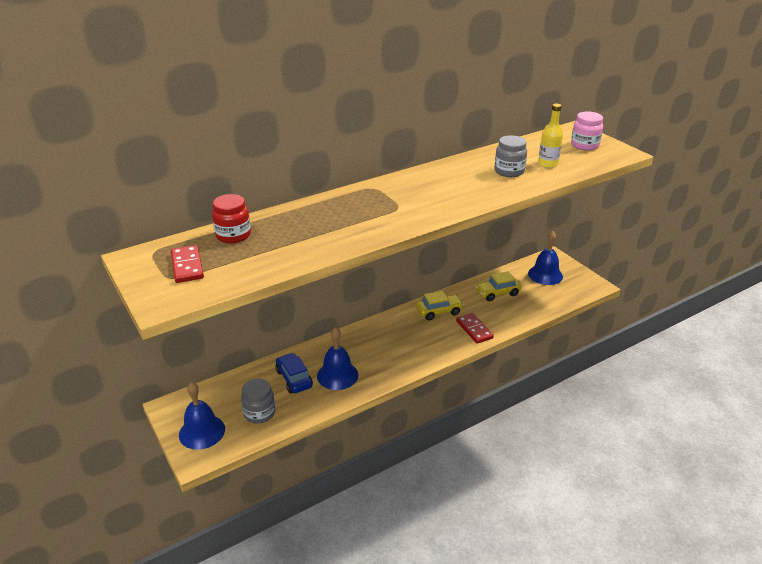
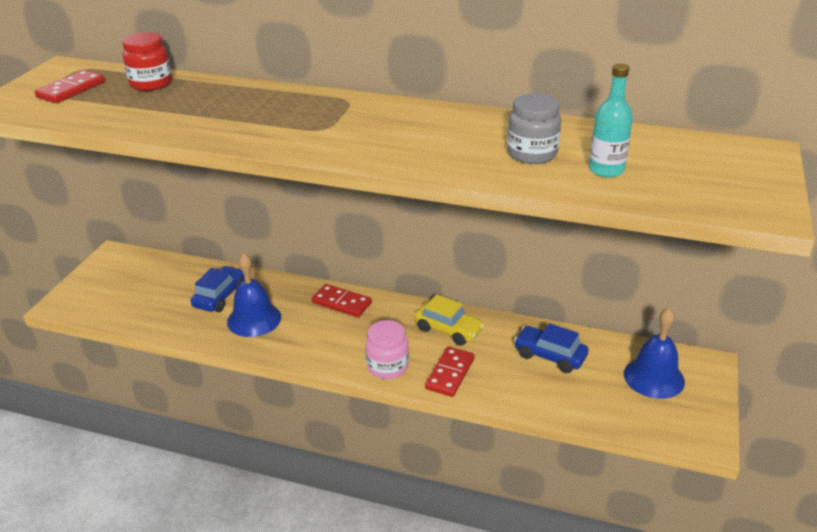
camera: 50 degrees right, 0 degrees up
blue bell [179,382,225,450] -> none
grey jar [241,379,275,424] -> none
yellow car [475,271,521,301] -> blue car [514,323,589,373]
yellow bottle [538,104,563,168] -> turquoise bottle [589,64,633,177]
pink jar [571,111,603,151] -> pink jar moved to [366,320,409,379]
none -> red domino [312,284,372,317]

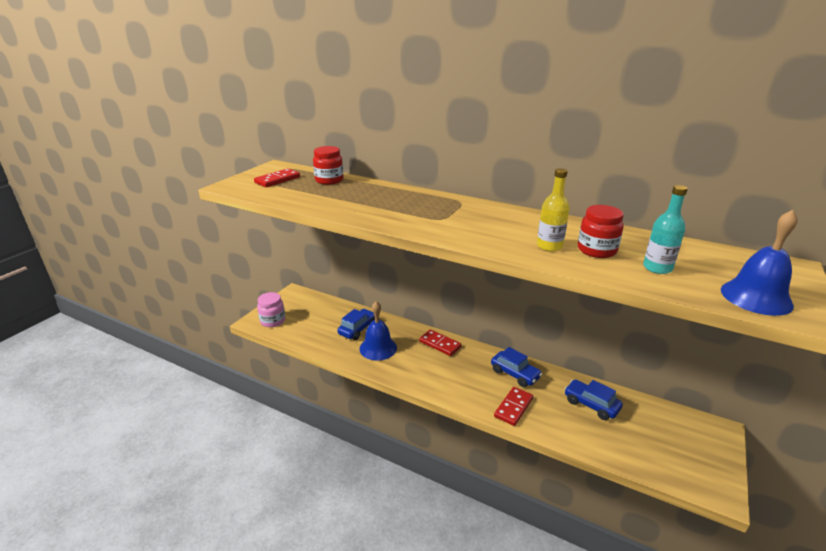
camera: 10 degrees right, 5 degrees down
pink jar [366,320,409,379] -> pink jar moved to [257,292,285,327]
yellow car [415,294,484,346] -> blue car [491,347,542,387]
grey jar [507,93,561,164] -> red jar [578,205,624,258]
blue bell [624,308,685,399] -> blue bell moved to [721,210,798,316]
none -> yellow bottle [537,168,569,251]

